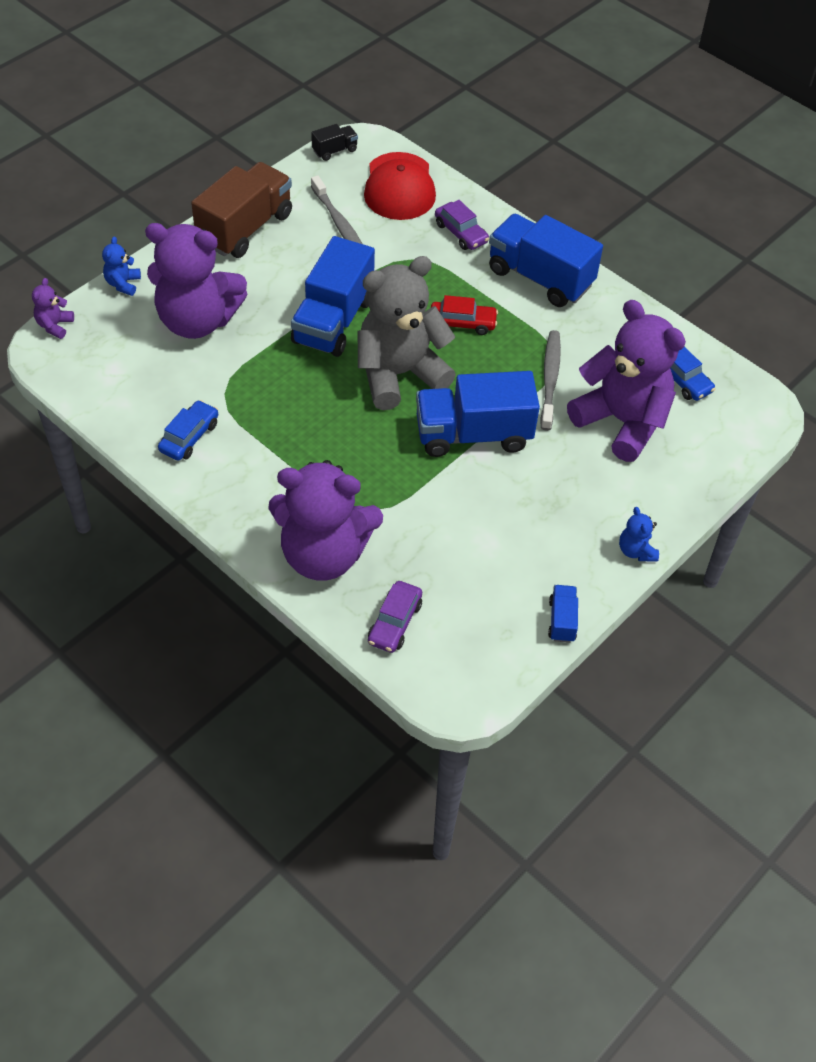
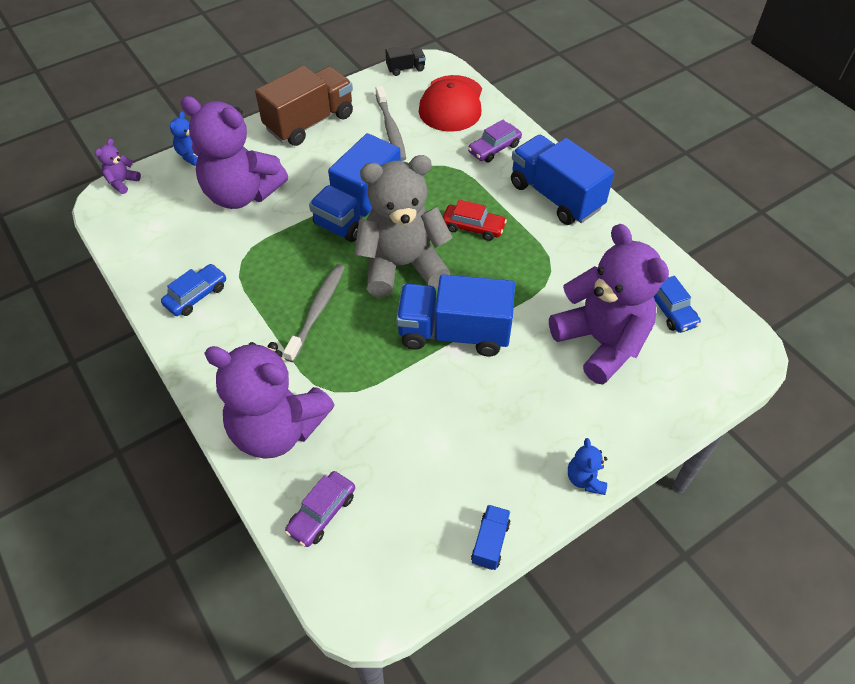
camera: 15 degrees right, 0 degrees up
purple car [435,200,489,250] -> purple car turned 75 degrees clockwise [468,120,522,163]
grey toothbrush [540,330,561,431] -> grey toothbrush moved to [283,264,345,362]

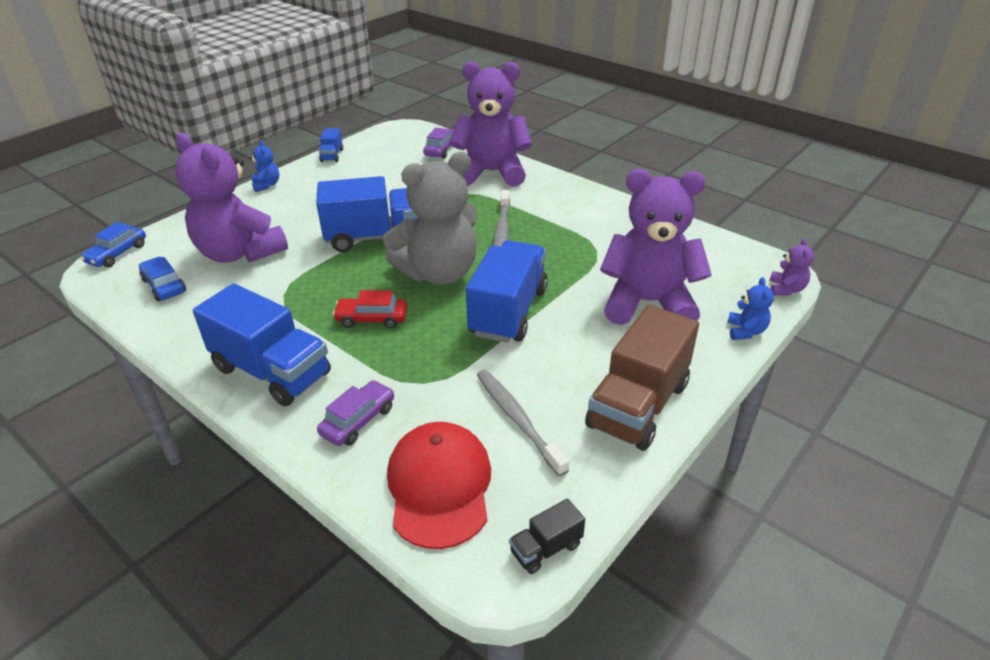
camera: 165 degrees right, 15 degrees down
blue car [161,264,226,316] -> blue car moved to [80,222,146,267]

